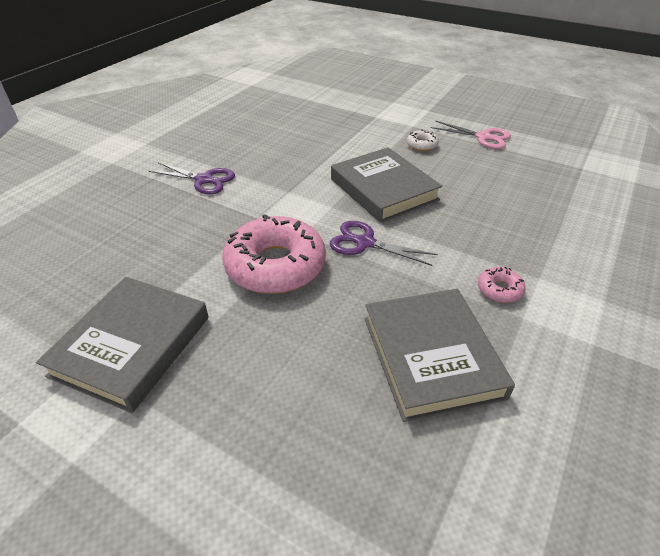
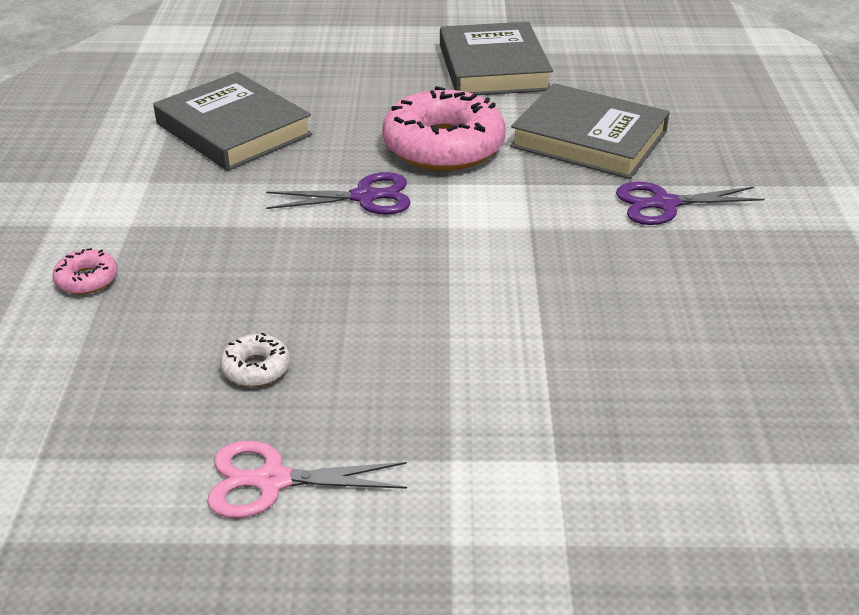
camera: 150 degrees right, 5 degrees down
grey book [331,147,442,223] -> grey book moved to [510,83,670,179]
white donut [407,129,439,151] -> white donut moved to [220,332,290,387]
pink donut [478,267,526,303] -> pink donut moved to [53,248,118,295]

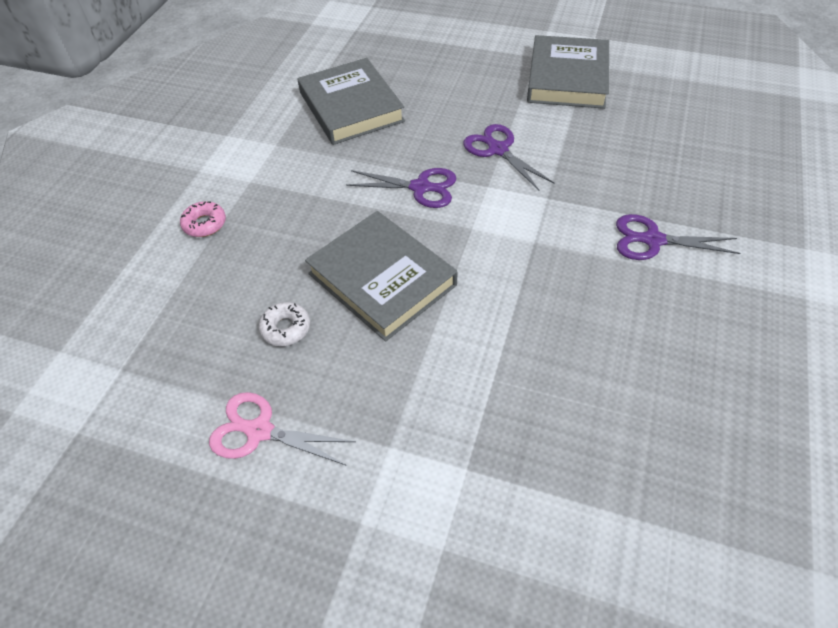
camera: 20 degrees right, 15 degrees up
pink donut [382,86,506,171] -> purple scissors [463,124,554,191]
grey book [510,83,670,179] -> grey book moved to [305,211,457,341]

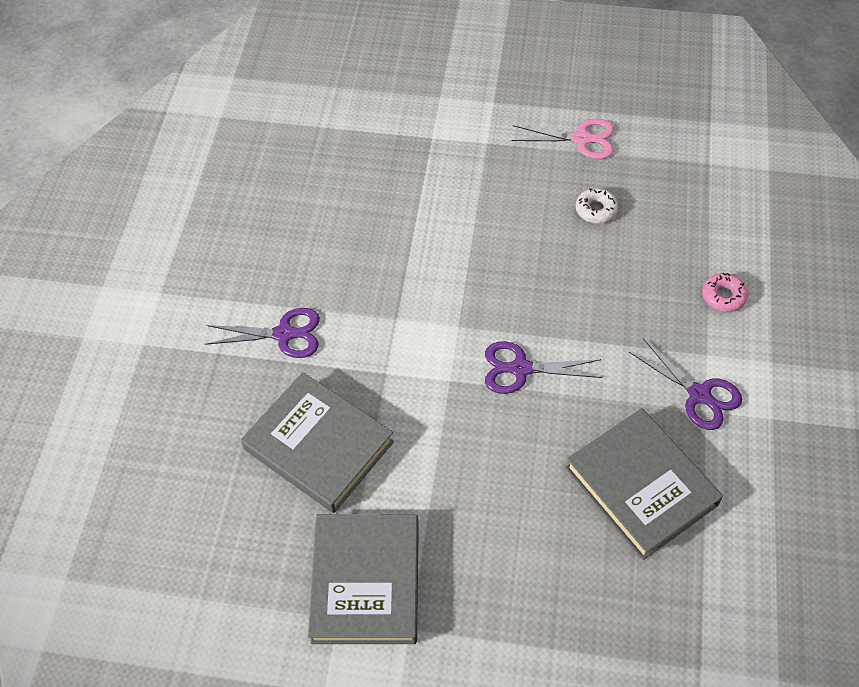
camera: 170 degrees right, 5 degrees up
grey book [305,211,457,341] -> grey book moved to [241,372,394,513]
purple scissors [463,124,554,191] -> purple scissors moved to [629,338,742,430]

